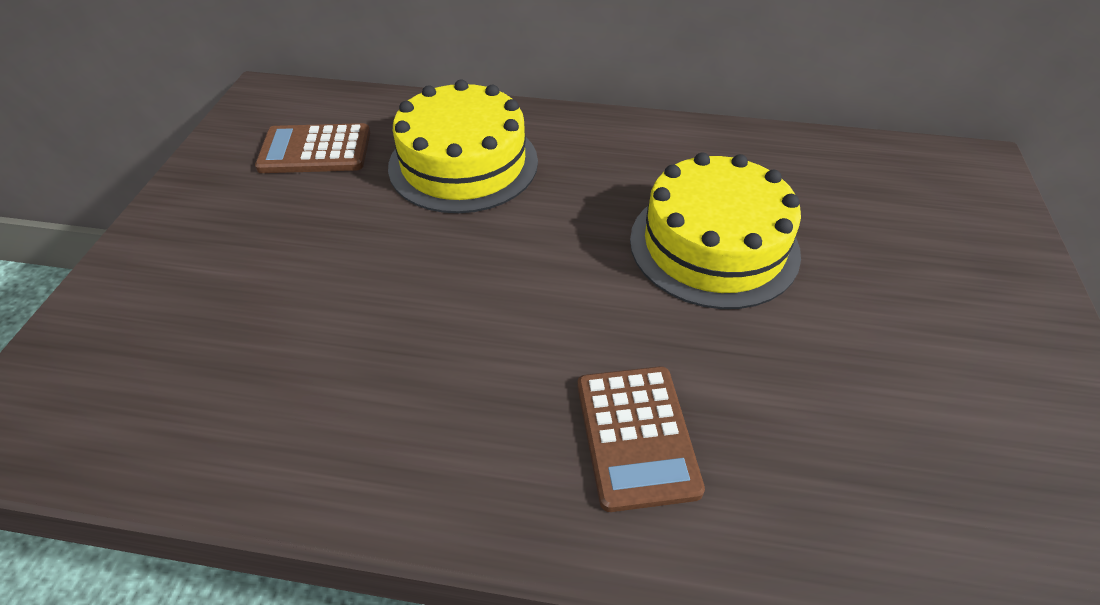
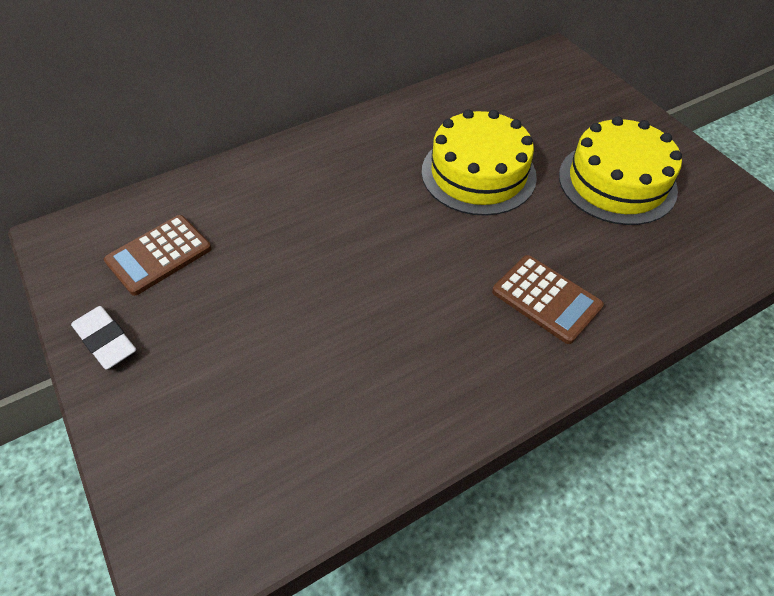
camera: 40 degrees left, 5 degrees up
yellow cake [388,79,538,213] -> yellow cake moved to [559,116,682,225]
none -> white eraser [71,306,136,370]

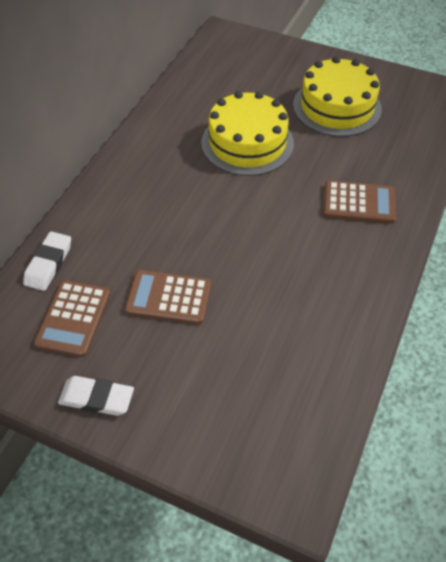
camera: 35 degrees left, 0 degrees up
none -> white eraser [23,231,71,291]
none -> brown calculator [125,270,211,324]

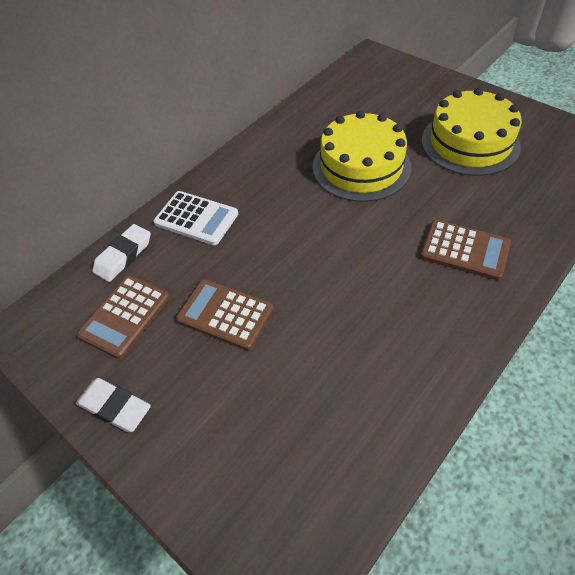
camera: 20 degrees right, 0 degrees up
none -> white calculator [154,191,238,245]

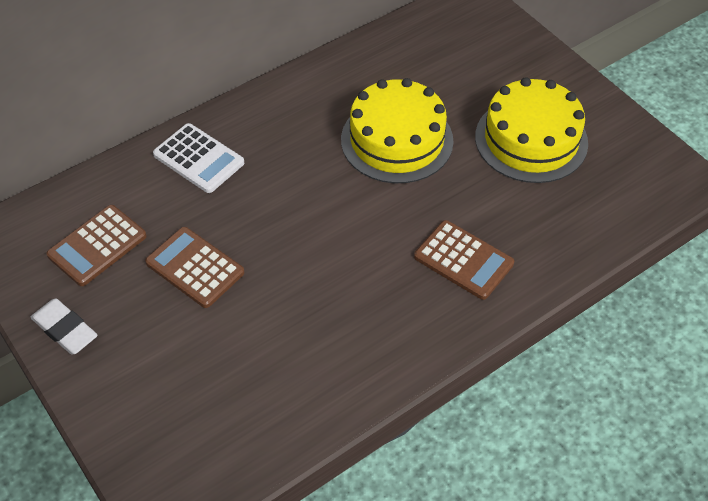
camera: 10 degrees right, 0 degrees up
white eraser [92,224,151,282] -> none

